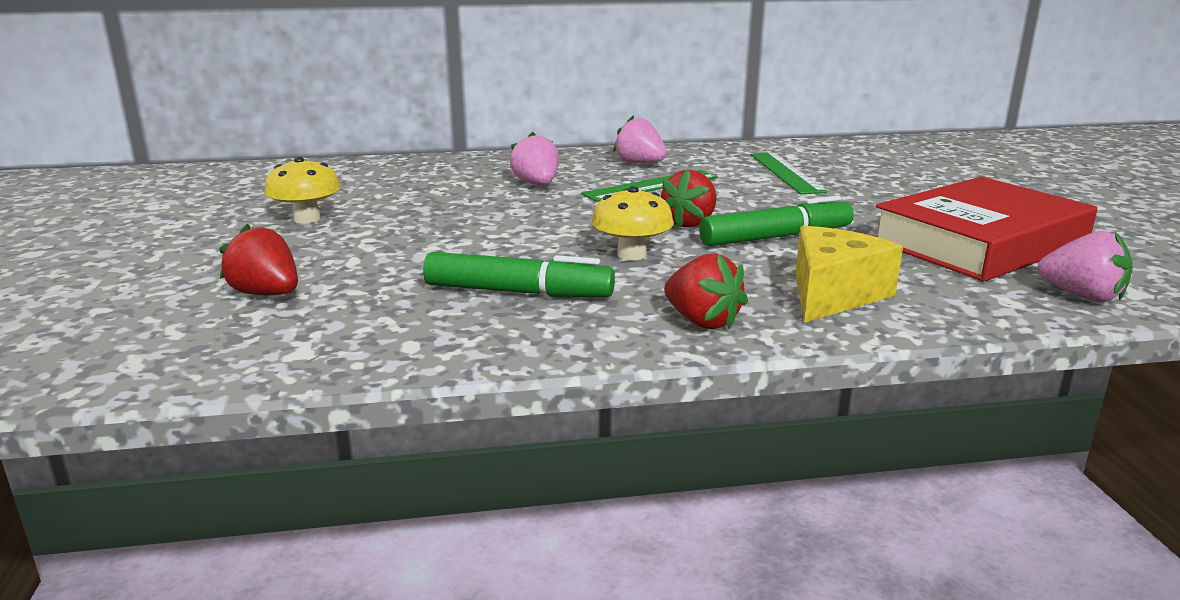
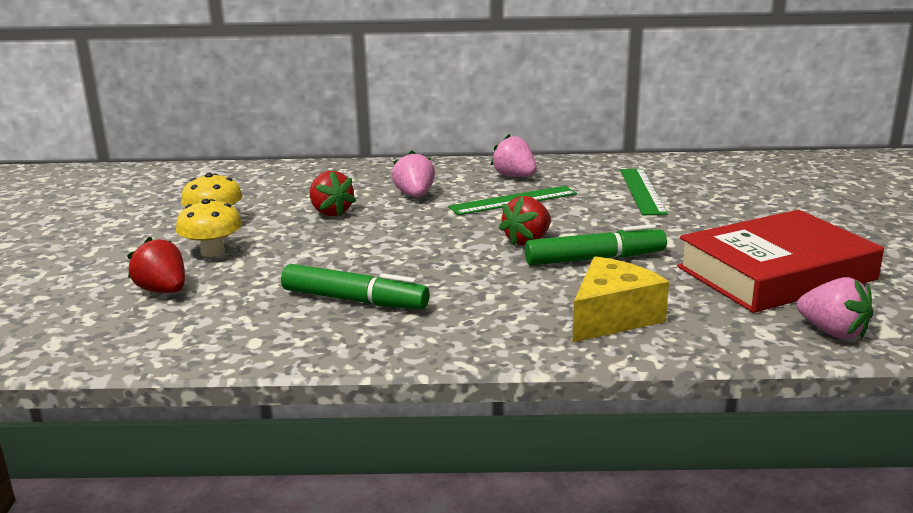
camera: 10 degrees right, 0 degrees up
yellow mushroom [592,186,674,260] -> yellow mushroom moved to [176,199,242,257]
red strawberry [664,254,748,329] -> red strawberry moved to [310,171,356,217]

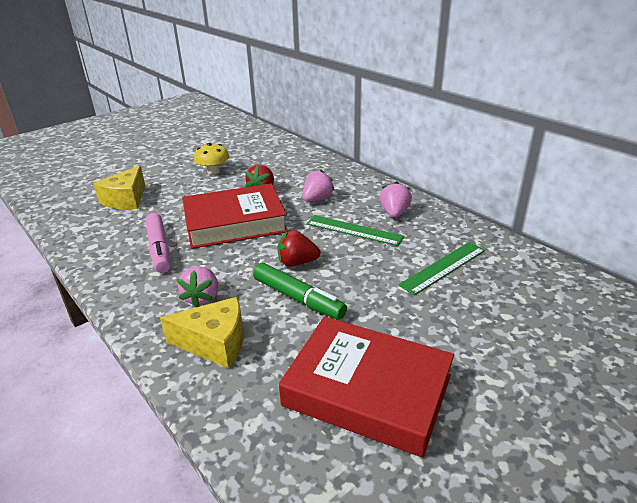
camera: 50 degrees right, 10 degrees up
red strawberry [127,237,185,293] -> yellow cheese [93,166,145,210]
yellow mushroom [176,199,242,257] -> none
green marker [281,264,430,309] -> pink marker [145,213,170,273]
pink strawberry [797,277,873,340] -> pink strawberry moved to [177,266,218,307]
none -> red book [182,183,288,249]

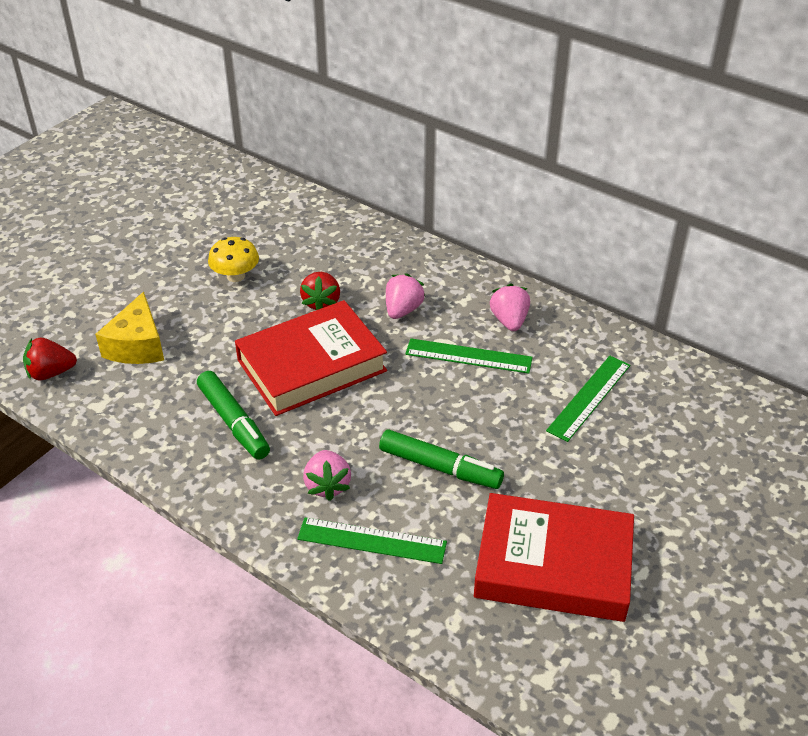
camera: 15 degrees left, 10 degrees up
pink marker [145,213,170,273] -> green marker [197,371,270,460]
yellow cheese [160,297,243,368] -> green ruler [297,517,447,564]
red strawberry [278,230,321,267] -> red strawberry moved to [23,338,77,380]

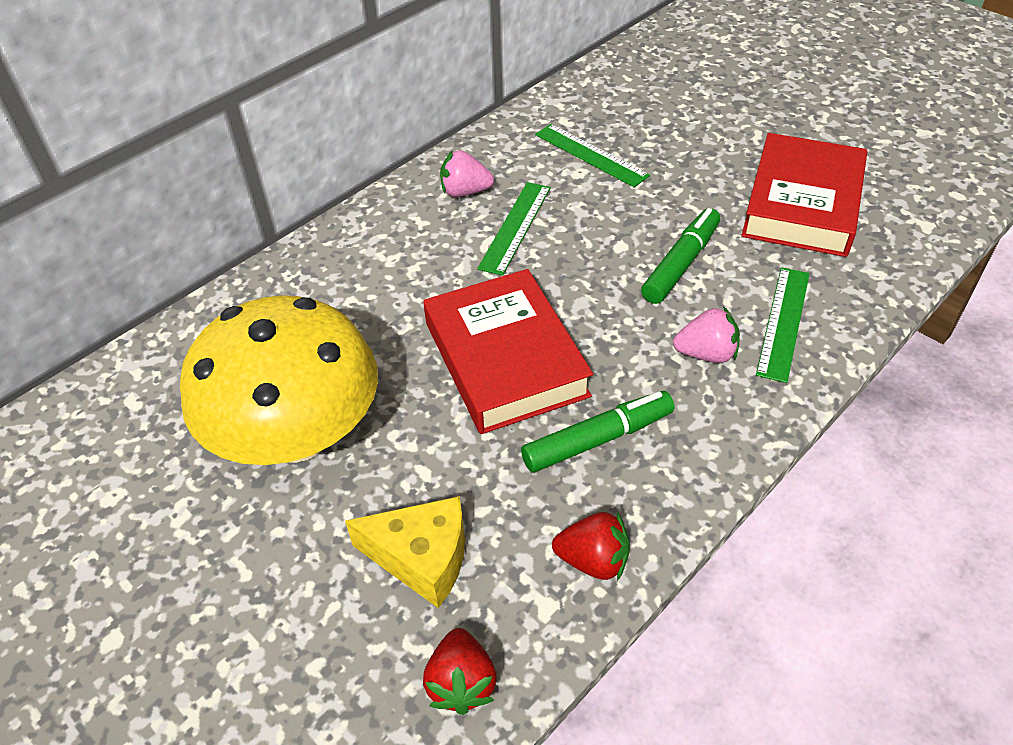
camera: 80 degrees left, 5 degrees up
yellow mushroom [208,237,259,282] -> yellow mushroom [180,295,378,465], size x2.43
red strawberry [300,272,340,310] -> red strawberry moved to [552,512,630,581]
pink strawberry [386,273,425,319] -> none

